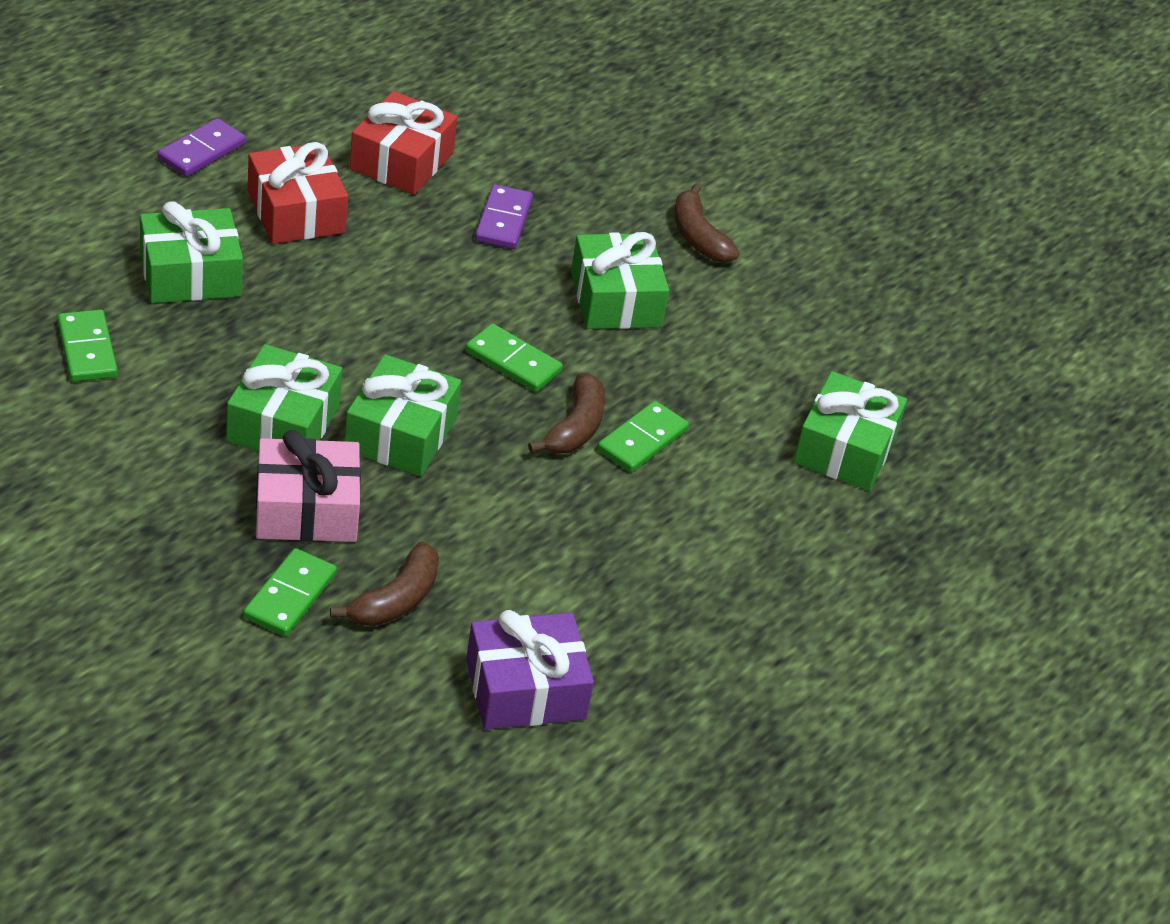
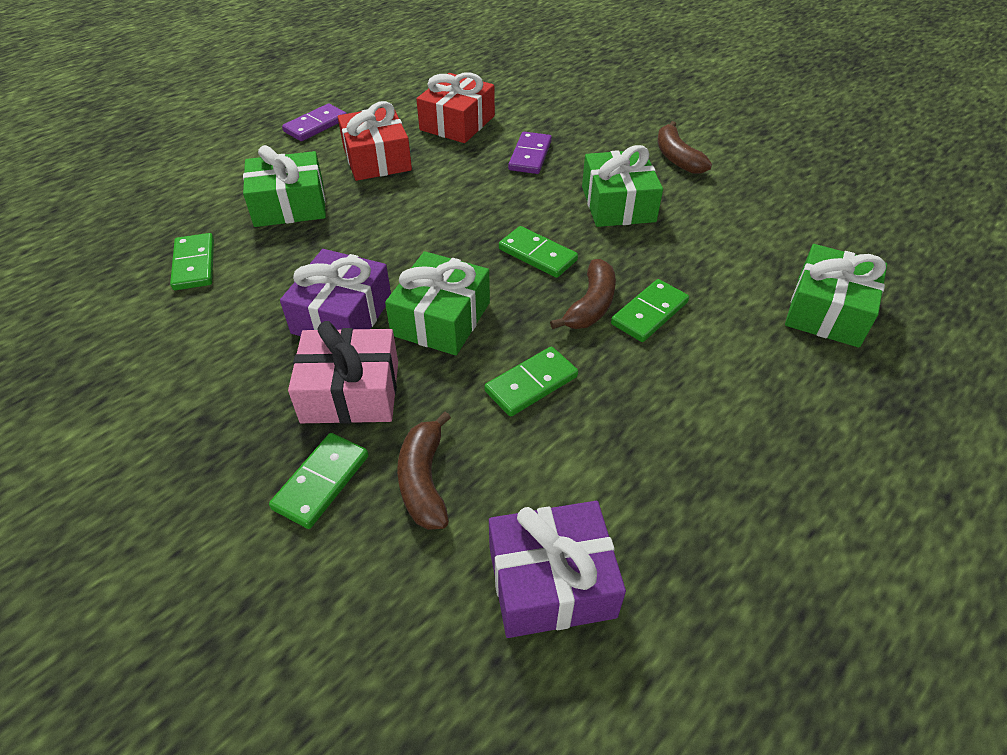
camera: 10 degrees right, 5 degrees up
green gift [226,344,342,451] -> purple gift [280,249,391,336]
brown banana [330,541,439,626] -> brown banana turned 135 degrees clockwise [397,412,451,530]
none -> green domino [484,347,578,417]

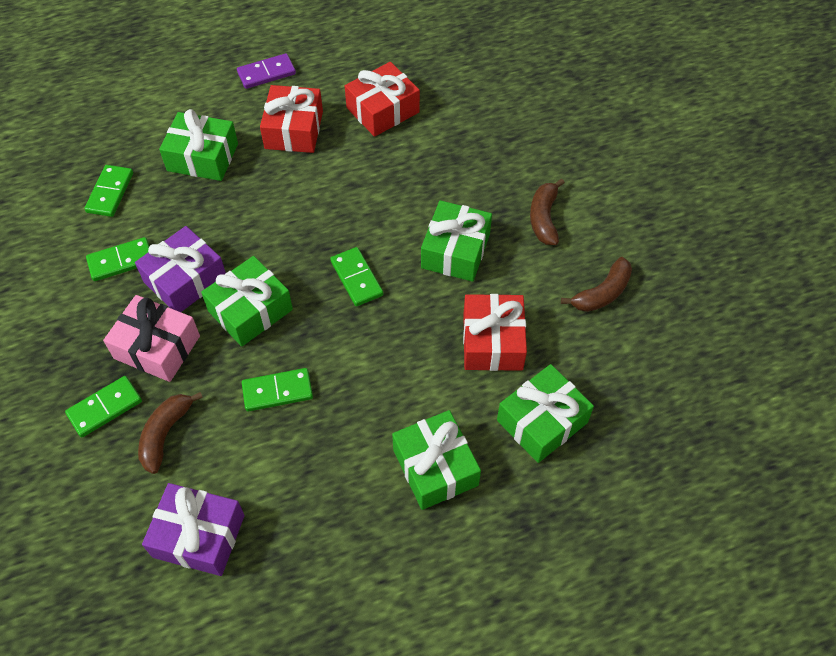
camera: 25 degrees right, 10 degrees up
purple domino [508,132,552,174] -> none
brown banana [550,259,616,329] -> brown banana moved to [561,257,632,312]
green domino [611,279,689,342] -> green domino moved to [86,237,149,281]
none -> green gift [392,410,481,510]
none -> red gift [463,294,527,371]

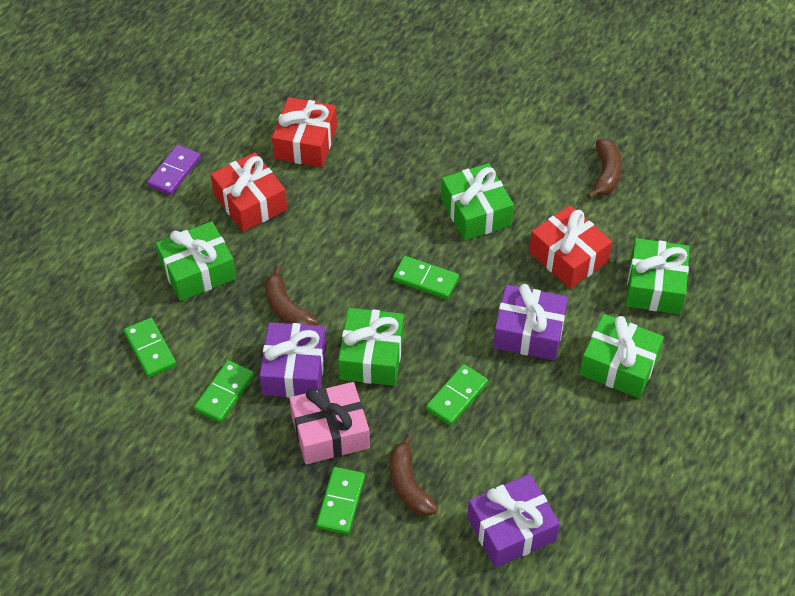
camera: 40 degrees left, 5 degrees down
brown banana [530,178,565,245] -> brown banana moved to [264,265,318,325]
none -> purple gift [493,284,568,361]

